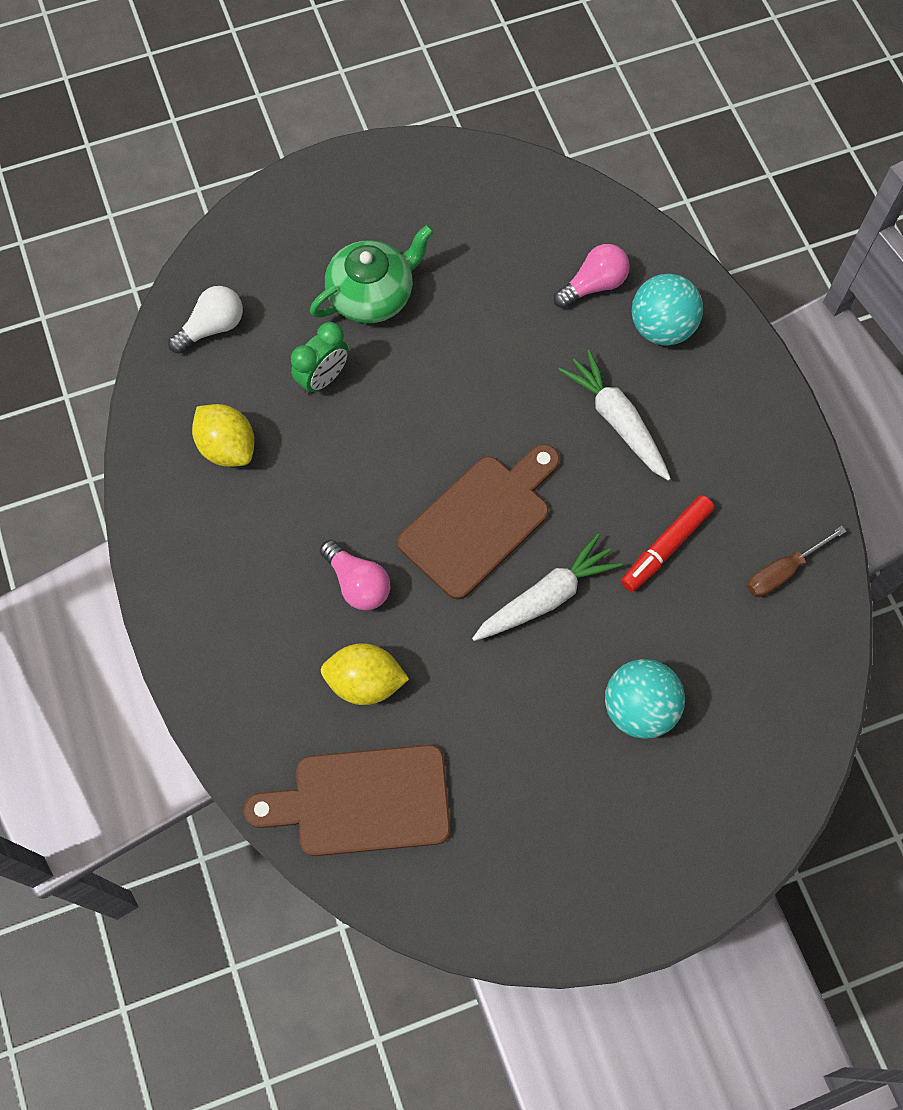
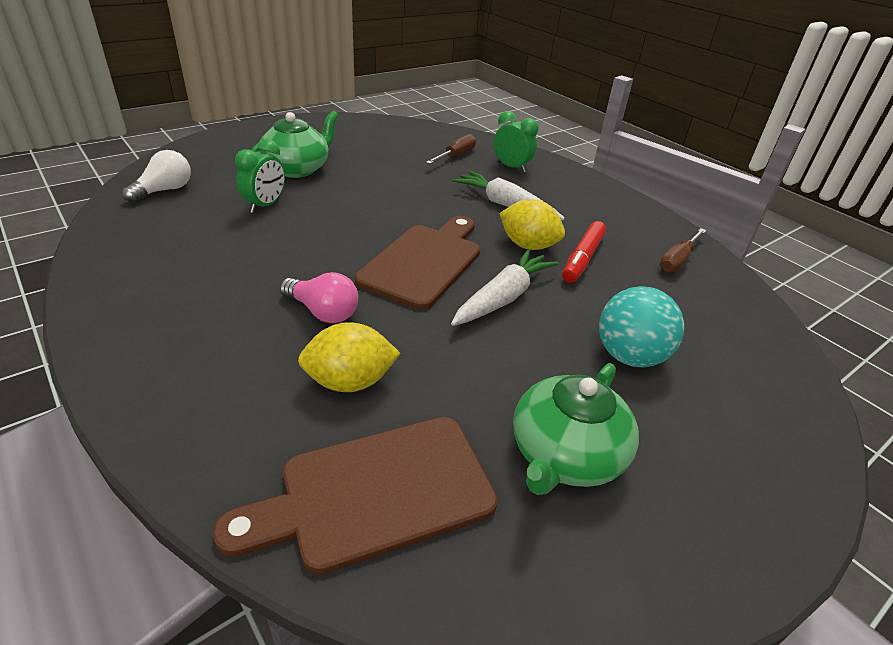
camera: 20 degrees left, 30 degrees down
yellow lemon [192,404,255,467] -> yellow lemon moved to [499,199,565,250]
pink light bulb [554,244,630,308] -> brown screwdriver [426,134,476,164]
turquoise ball [632,274,703,346] -> green clock [494,111,539,173]
none -> green teapot [513,363,639,495]

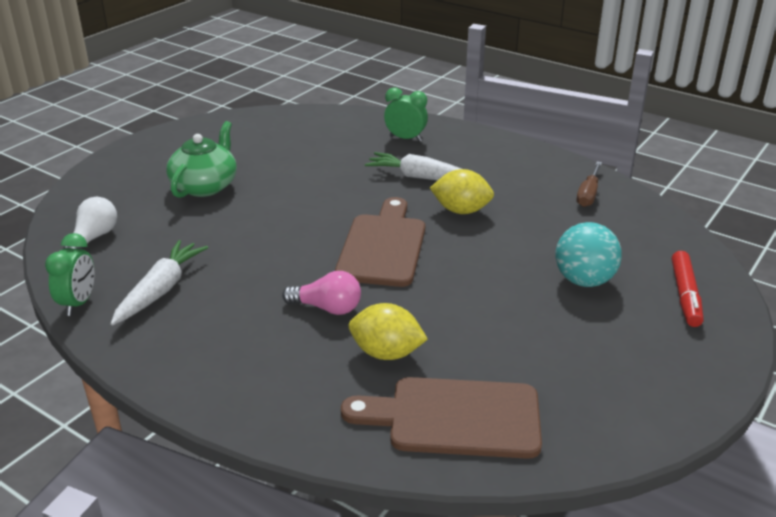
camera: 15 degrees left, 5 degrees down
brown cutting board [213,417,498,574] -> brown cutting board turned 45 degrees clockwise [341,377,542,459]
green clock [235,139,285,213] -> green clock moved to [45,233,94,316]
yellow lemon [298,322,401,392] -> yellow lemon turned 45 degrees clockwise [349,303,428,360]
brown screwdriver [426,134,476,164] -> none
white carrot [451,249,559,326] -> white carrot moved to [111,240,208,325]
green teapot [513,363,639,495] -> none
red marker [562,221,606,283] -> red marker moved to [672,251,704,327]

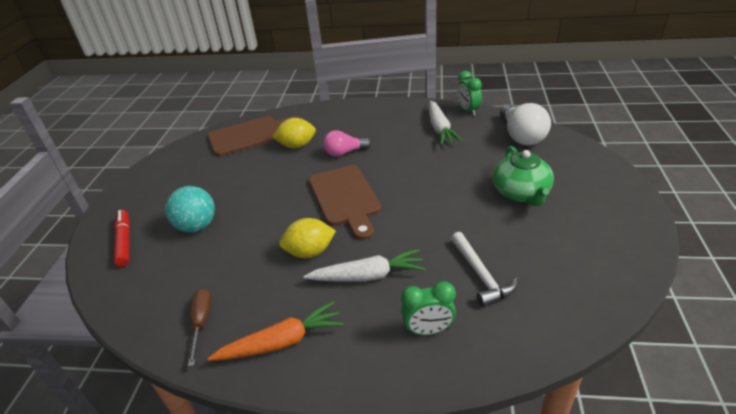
camera: 155 degrees right, 5 degrees up
white light bulb [64,197,117,249] -> white light bulb [500,103,551,145], size x1.55
none -> orange carrot [208,301,343,361]
none -> white hammer [451,232,518,307]

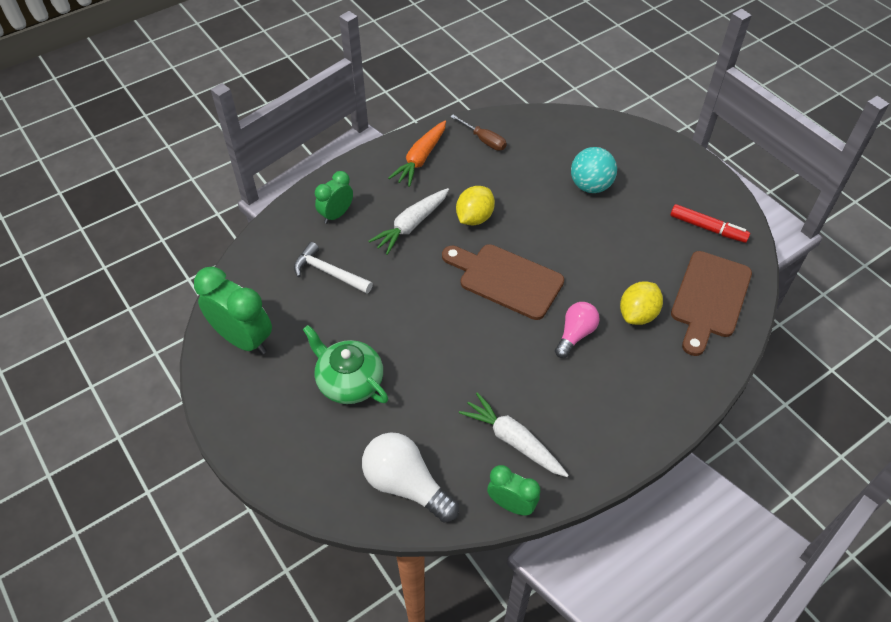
camera: 135 degrees right, 15 degrees up
red marker [114,210,130,267] -> red marker moved to [670,204,750,243]
none -> green clock [194,267,272,355]

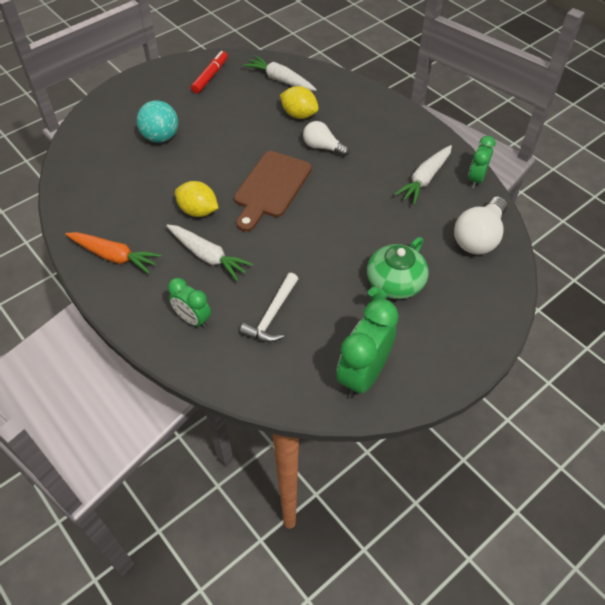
camera: 95 degrees left, 0 degrees up
brown screwdriver [450,115,507,151] -> none
pink light bulb [555,302,600,358] -> white light bulb [303,121,349,157]
brown cutting board [671,251,752,356] -> white carrot [243,55,317,91]

